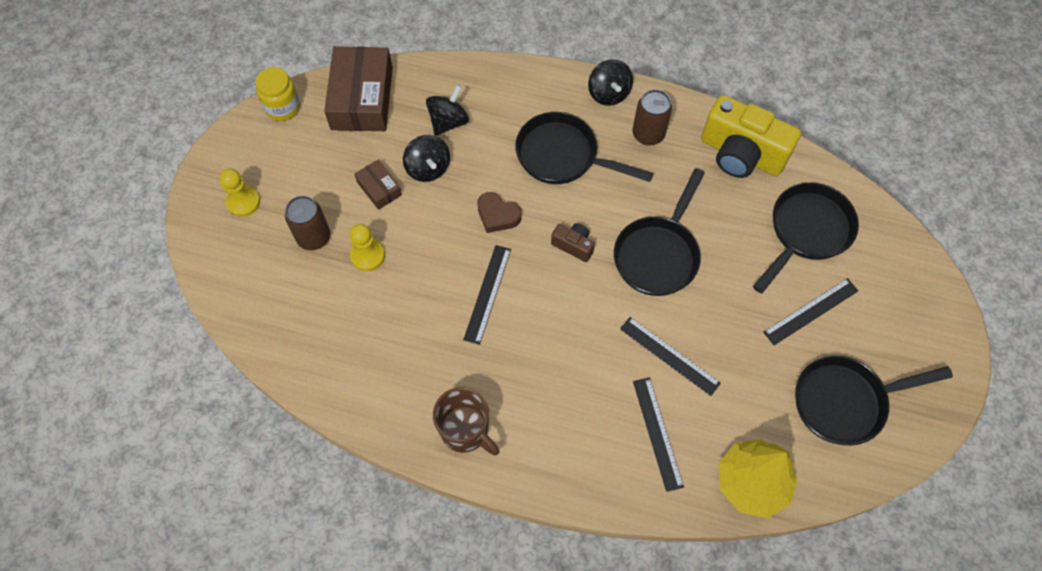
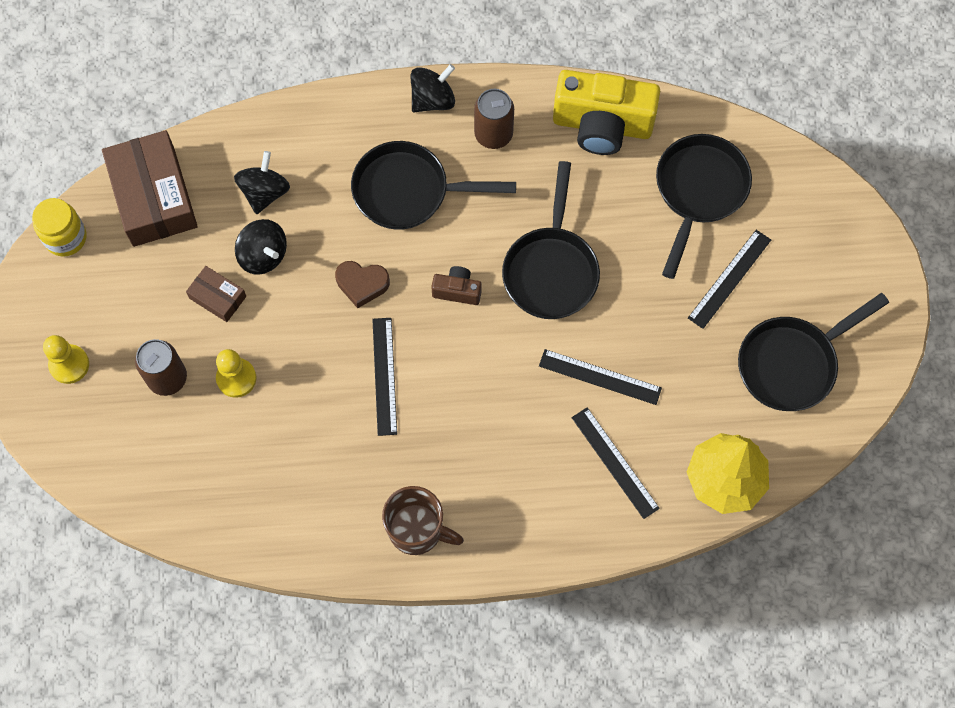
camera: 20 degrees left, 5 degrees up
black spinning top [588,59,633,106] -> black spinning top turned 90 degrees counterclockwise [410,64,455,112]

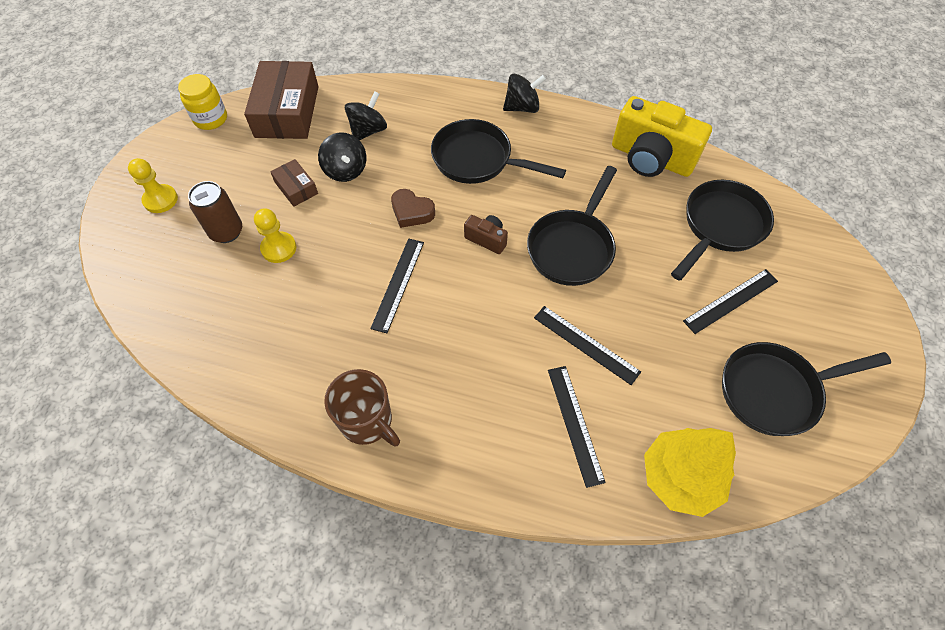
camera: 20 degrees right, 10 degrees down
brown can [474,89,514,149] -> none

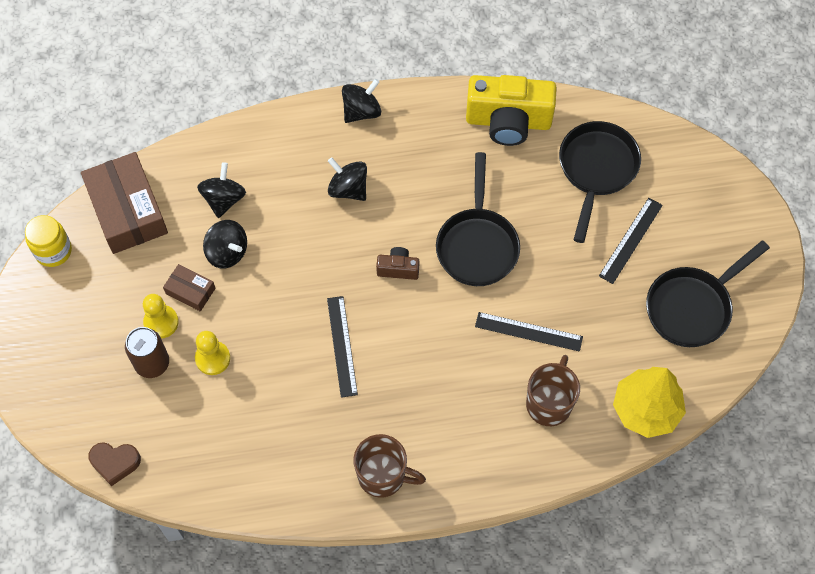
camera: 25 degrees left, 5 degrees up
yellow pawn [128,158,178,213] -> yellow pawn moved to [143,294,179,339]
brown heart [391,189,435,228] -> brown heart moved to [88,442,141,486]
black pan [431,119,566,184] -> black spinning top [328,157,367,201]
black ruler [548,366,606,488] -> brown mug [526,355,580,426]

